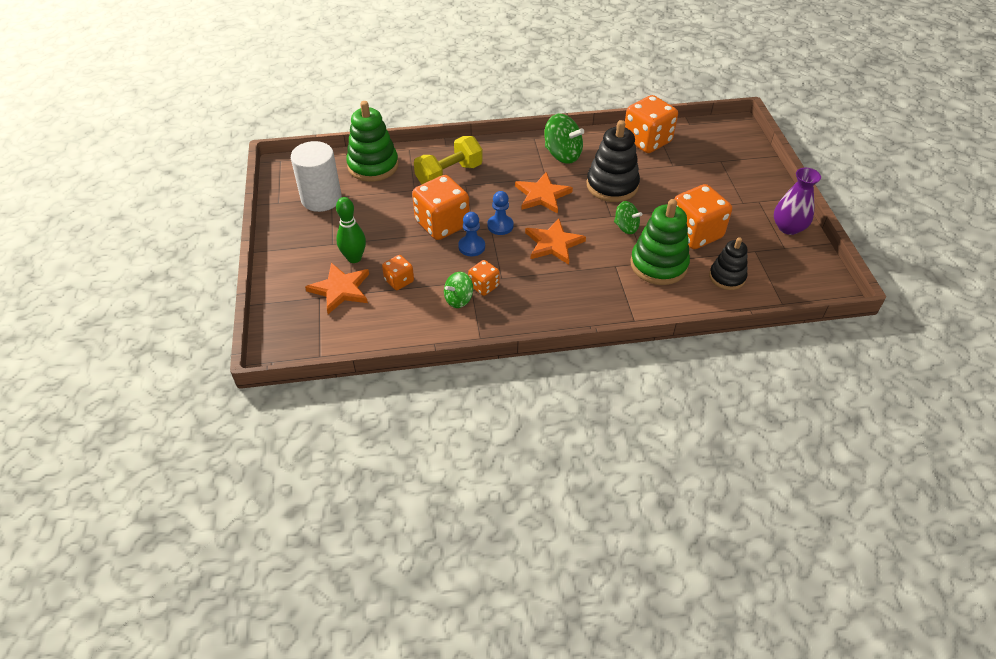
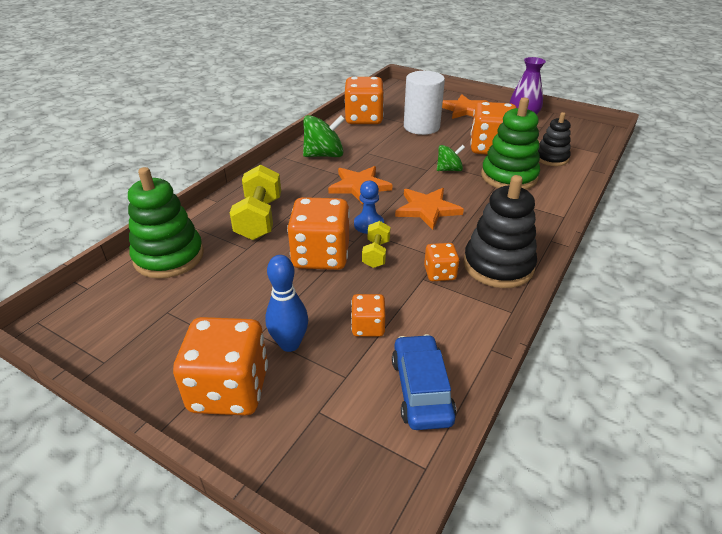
camera: 50 degrees left, 10 degrees down
white cylinder [291,141,342,212] -> white cylinder moved to [404,71,445,135]
orange star [305,263,369,314] -> orange star moved to [442,94,488,119]
green bowling pin [336,197,366,263] -> blue bowling pin [265,255,308,352]
green spinning top [444,272,473,308] -> none
blue pawn [458,212,485,256] -> yellow dumbbell [362,221,391,268]
black stacking toy [587,120,640,202] -> black stacking toy moved to [464,175,537,288]
none -> orange dice [173,317,268,416]
none -> blue car [392,334,456,430]

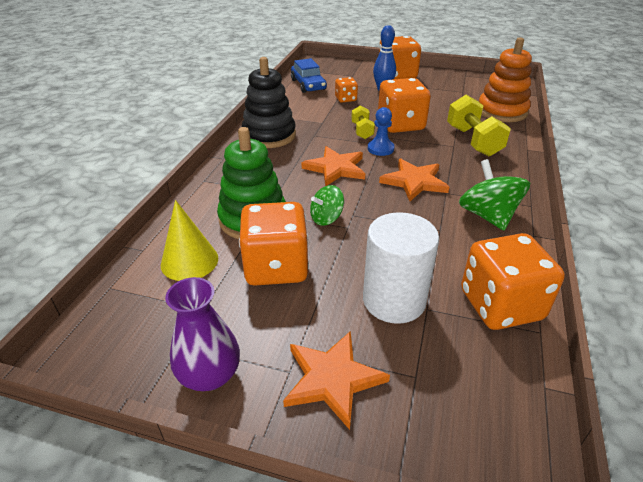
camera: 165 degrees right, 0 degrees up
green stacking toy [128,167,204,279] -> orange stacking toy [479,37,532,122]
green spinning top [303,115,345,157] -> green spinning top turned 105 degrees clockwise [459,159,530,230]
orange dice [424,243,459,281] -> none
black stacking toy [538,112,571,166] -> yellow cone [161,200,218,281]

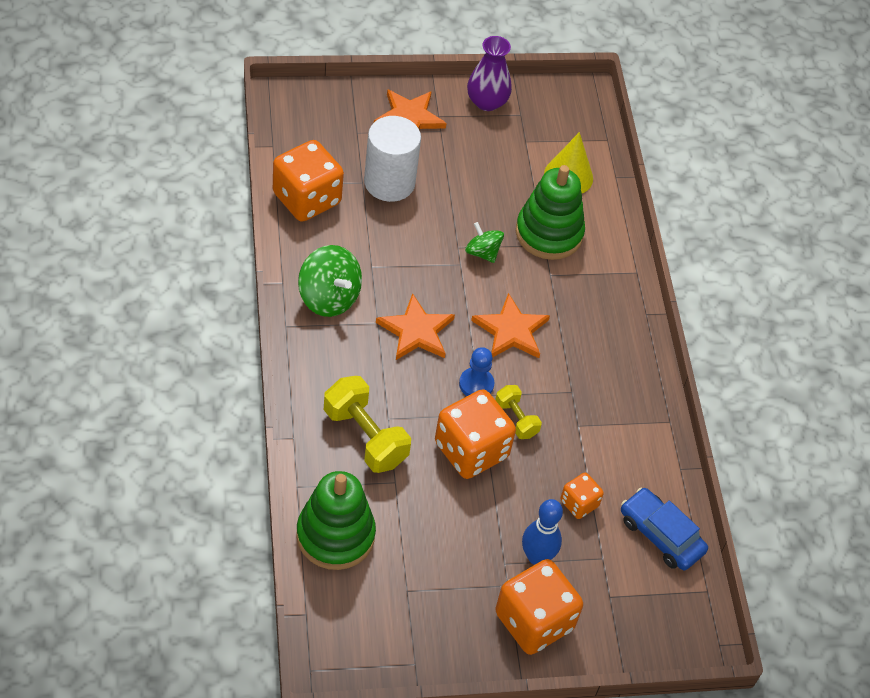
camera: 150 degrees right, 15 degrees up
orange dice [239,202,309,286] -> none
black stacking toy [242,57,296,148] -> none
green spinning top [310,185,344,226] -> green spinning top turned 75 degrees counterclockwise [465,222,504,263]
orange stacking toy [479,37,532,122] -> green stacking toy [296,471,376,570]

